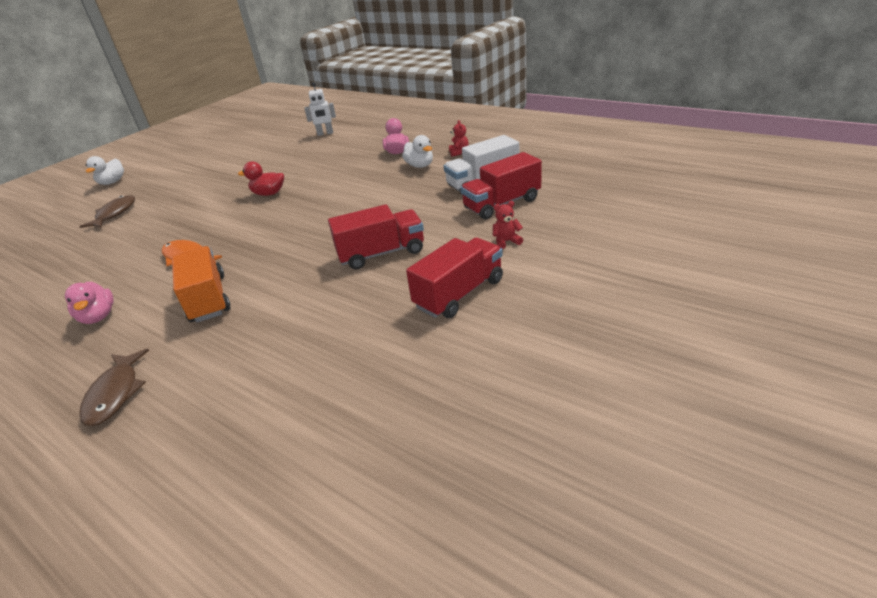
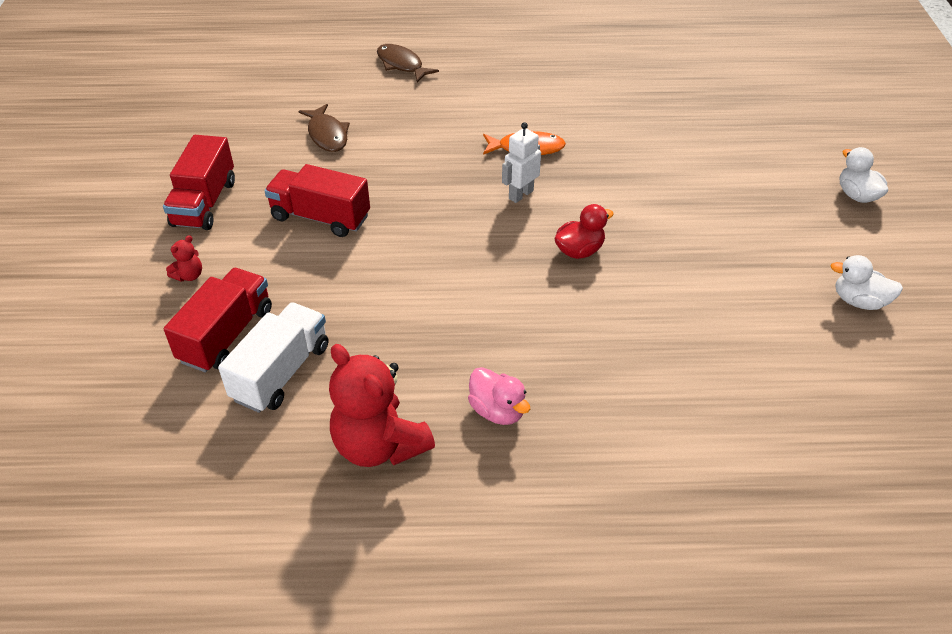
camera: 140 degrees right, 10 degrees up
pink duck [65,282,114,324] -> none
brown fish [79,195,135,228] -> brown fish moved to [298,104,350,152]
orange truck [172,246,230,322] -> none
white robot [304,82,336,136] -> white robot moved to [502,122,541,203]
red truck [328,204,424,270] -> red truck turned 75 degrees clockwise [264,164,370,237]
white duck [402,135,433,168] -> white duck moved to [830,255,903,310]
red teddy bear [449,120,469,157] -> red teddy bear [329,344,435,467], size x2.37

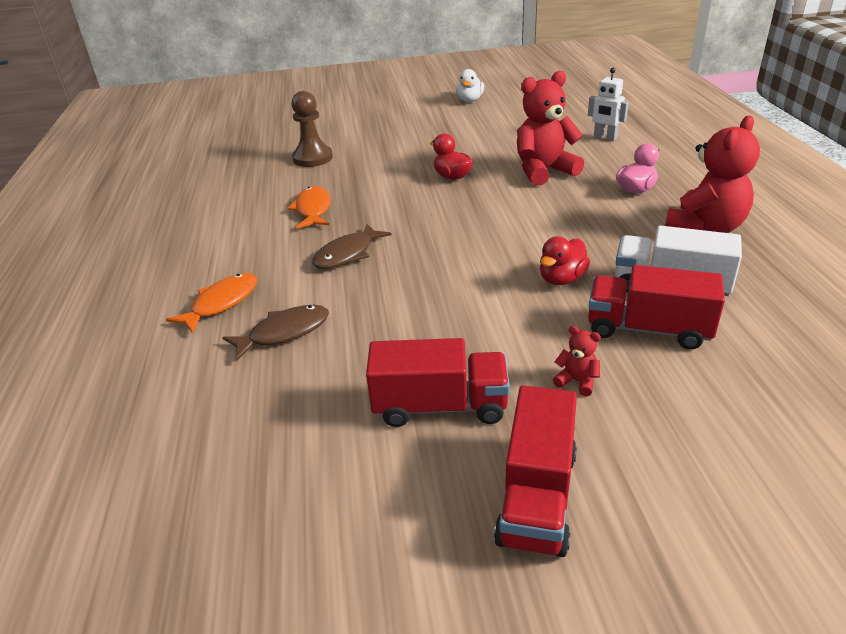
camera: 95 degrees left, 10 degrees down
red truck [264,164,370,237] -> red truck moved to [494,385,577,557]
brown fish [377,44,439,82] -> brown fish moved to [312,224,391,269]
white robot [502,122,541,203] -> white robot moved to [588,68,629,141]
white duck [840,147,888,203] -> none
none -> orange fish [166,273,257,334]
none -> brown pawn [291,91,333,167]
none -> red teddy bear [517,71,584,186]
none -> red duck [540,236,590,285]

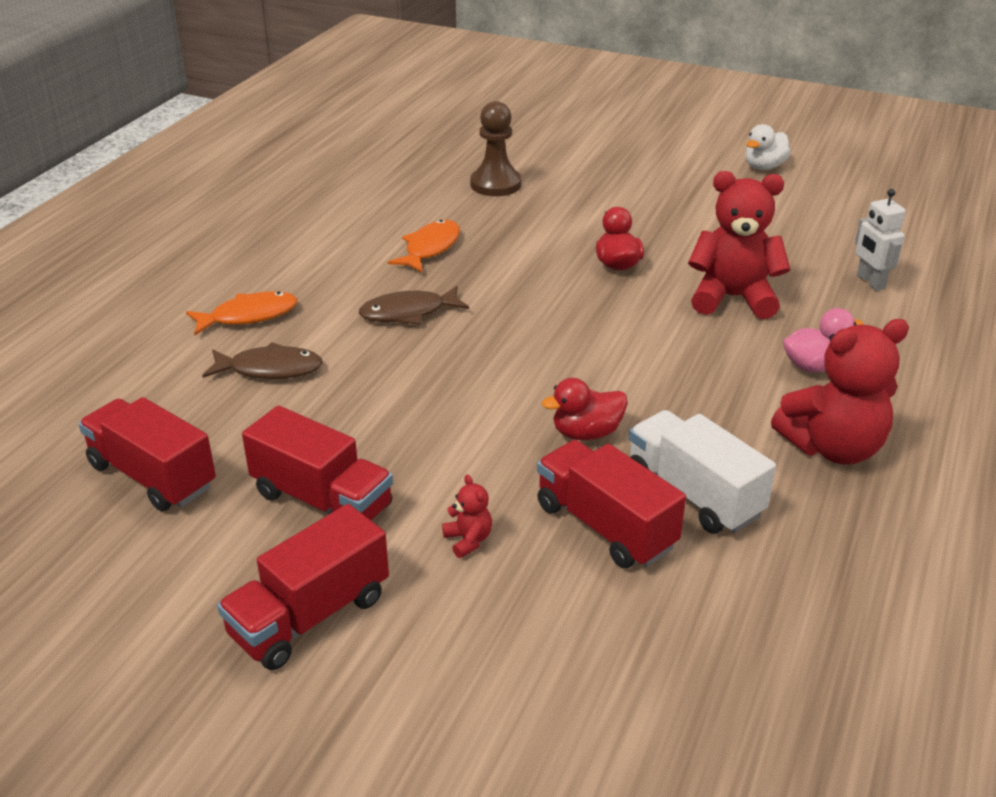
camera: 30 degrees right, 0 degrees up
none -> red truck [79,397,216,511]

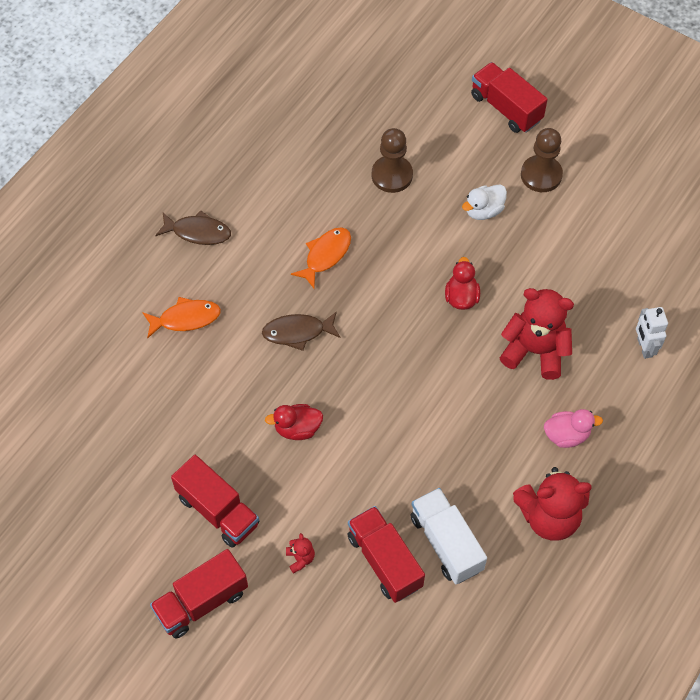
camera: 10 degrees right, 25 degrees up
red truck [79,397,216,511] -> red truck moved to [471,62,548,133]
brown fish [202,342,323,379] -> brown fish moved to [155,210,231,245]
red duck [542,378,628,440] -> red duck moved to [265,404,323,440]
white duck [745,124,791,170] -> white duck moved to [462,185,507,220]
none -> brown pawn [521,128,563,192]

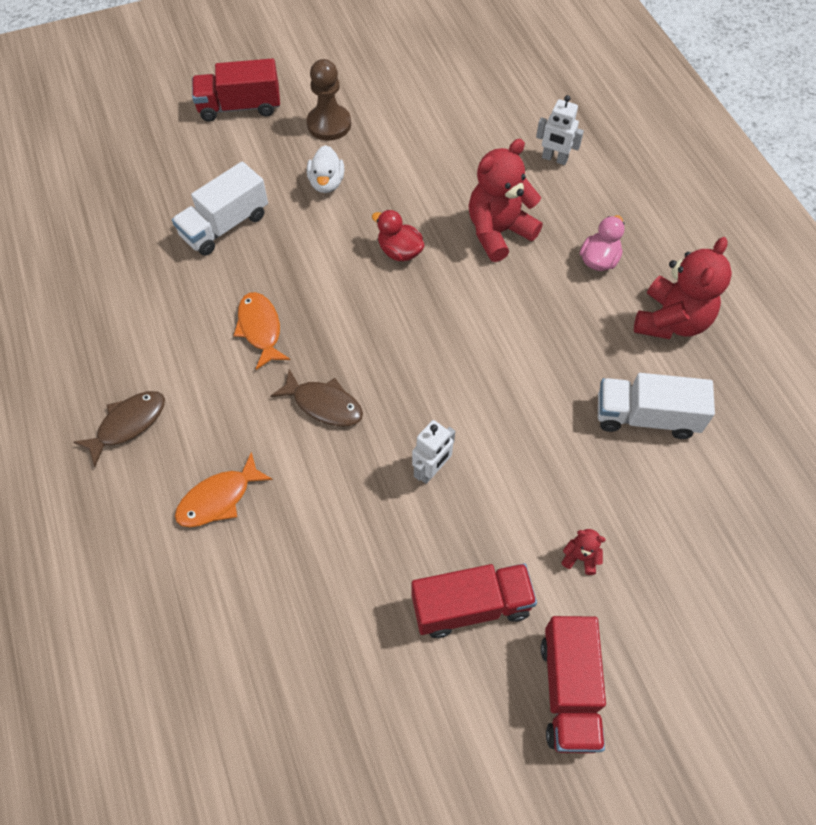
camera: 55 degrees left, 0 degrees up
orange fish [143,297,221,339] -> orange fish turned 150 degrees counterclockwise [175,452,273,527]
brown fish [262,311,341,351] -> brown fish turned 90 degrees counterclockwise [270,369,363,426]
red duck [265,404,323,440] -> white robot [412,420,455,484]
red truck [348,506,425,603] -> none
brown pawn [372,128,413,193] -> white truck [172,161,268,256]

